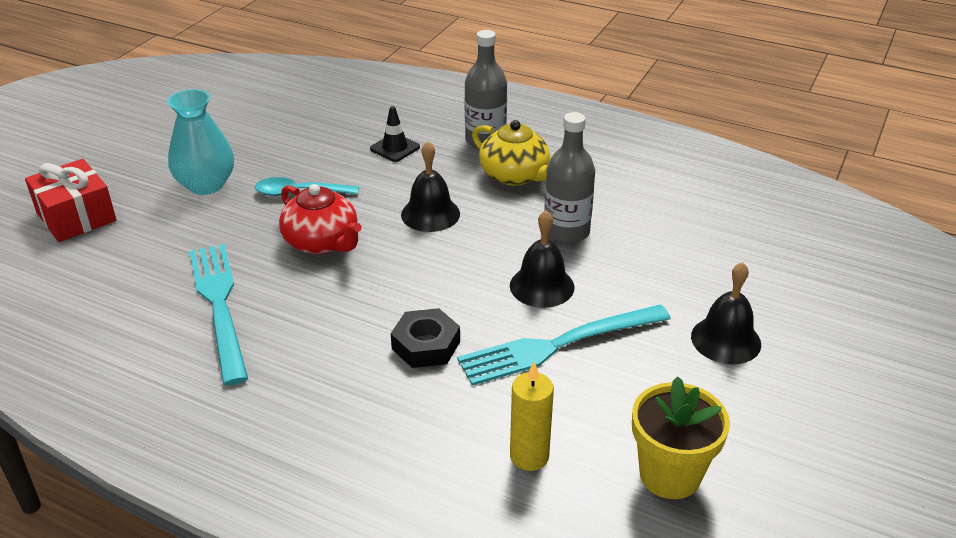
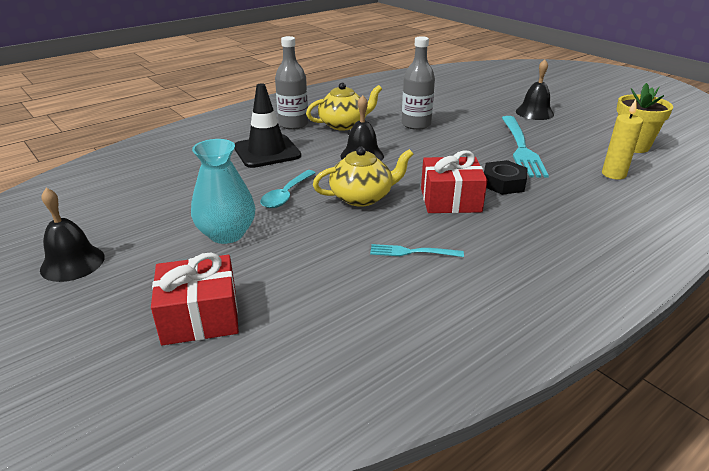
camera: 65 degrees left, 5 degrees down
turquoise fork [189,244,248,385] -> turquoise fork [370,244,464,257], size x0.49
red teapot [279,184,362,254] -> yellow teapot [313,147,414,207]
black traffic cone [370,106,420,162] -> black traffic cone [234,83,301,168], size x1.85
black bell [510,210,575,308] -> black bell moved to [40,188,105,282]
none -> red gift [421,150,487,213]

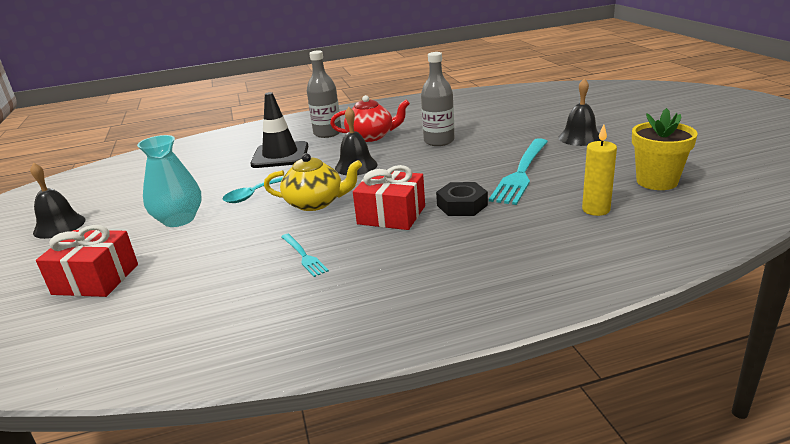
camera: 25 degrees right, 5 degrees down
yellow teapot [306,83,382,131] -> red teapot [330,95,410,142]
turquoise fork [370,244,464,257] -> turquoise fork turned 150 degrees counterclockwise [281,234,329,277]

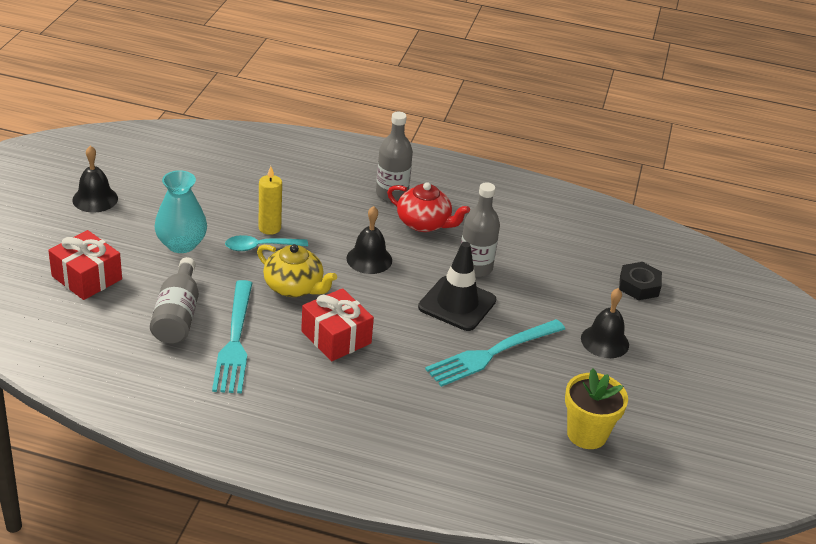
camera: 25 degrees right, 10 degrees up
black traffic cone [250,92,309,168] -> black traffic cone moved to [418,242,496,331]
turquoise fork [281,234,329,277] -> turquoise fork [212,280,252,393], size x2.02
black nut [436,182,488,216] -> black nut moved to [619,262,662,300]
yellow candle [582,124,617,216] -> yellow candle moved to [259,166,282,235]
none -> grey bottle [150,257,199,344]

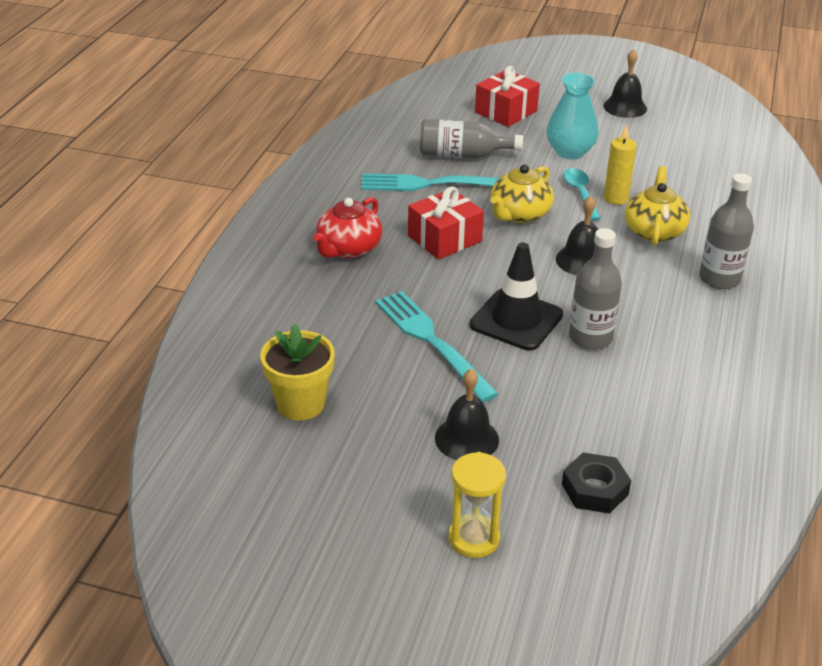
camera: 95 degrees right, 0 degrees up
red teapot [387,182,470,232] -> red teapot moved to [313,197,382,258]
none -> yellow hourglass [448,452,506,558]
none -> yellow teapot [625,166,690,246]

